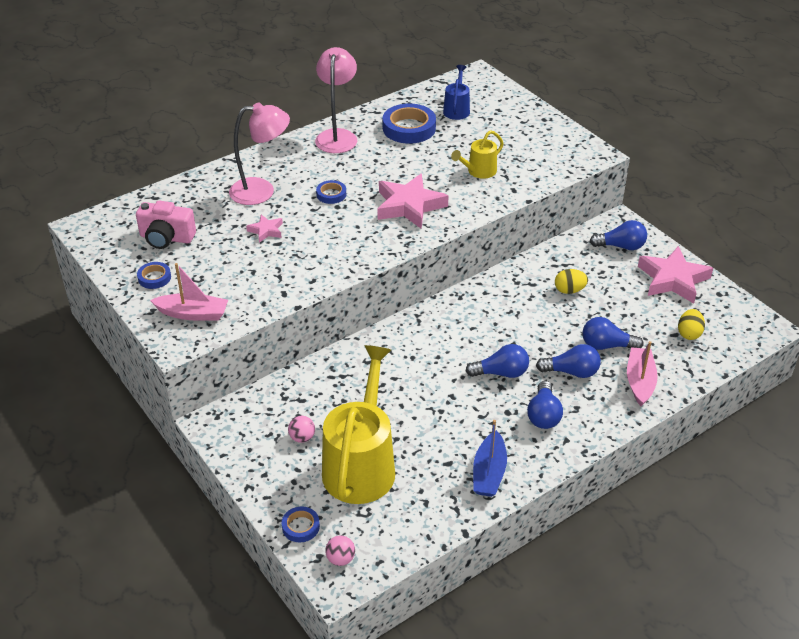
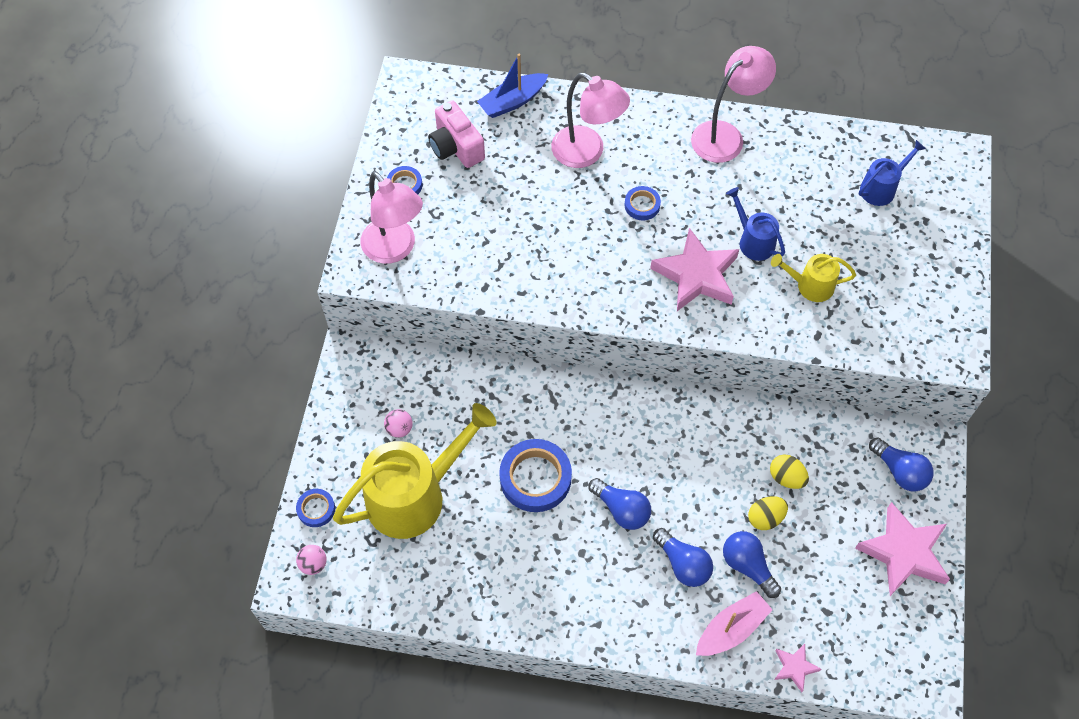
camera: 45 degrees right, 20 degrees up
pink boat [150,263,228,321] -> pink lamp [360,171,423,264]
pink star [246,215,283,243] -> pink star moved to [774,644,821,692]
blue tape [382,103,436,144] -> blue tape moved to [499,439,572,512]
blue boat [473,420,507,497] -> blue boat moved to [477,54,548,118]
blue light bulb [527,381,563,429] -> none
yellow egg [678,309,705,340] -> yellow egg moved to [748,496,788,530]
none -> blue watering can [726,187,785,261]

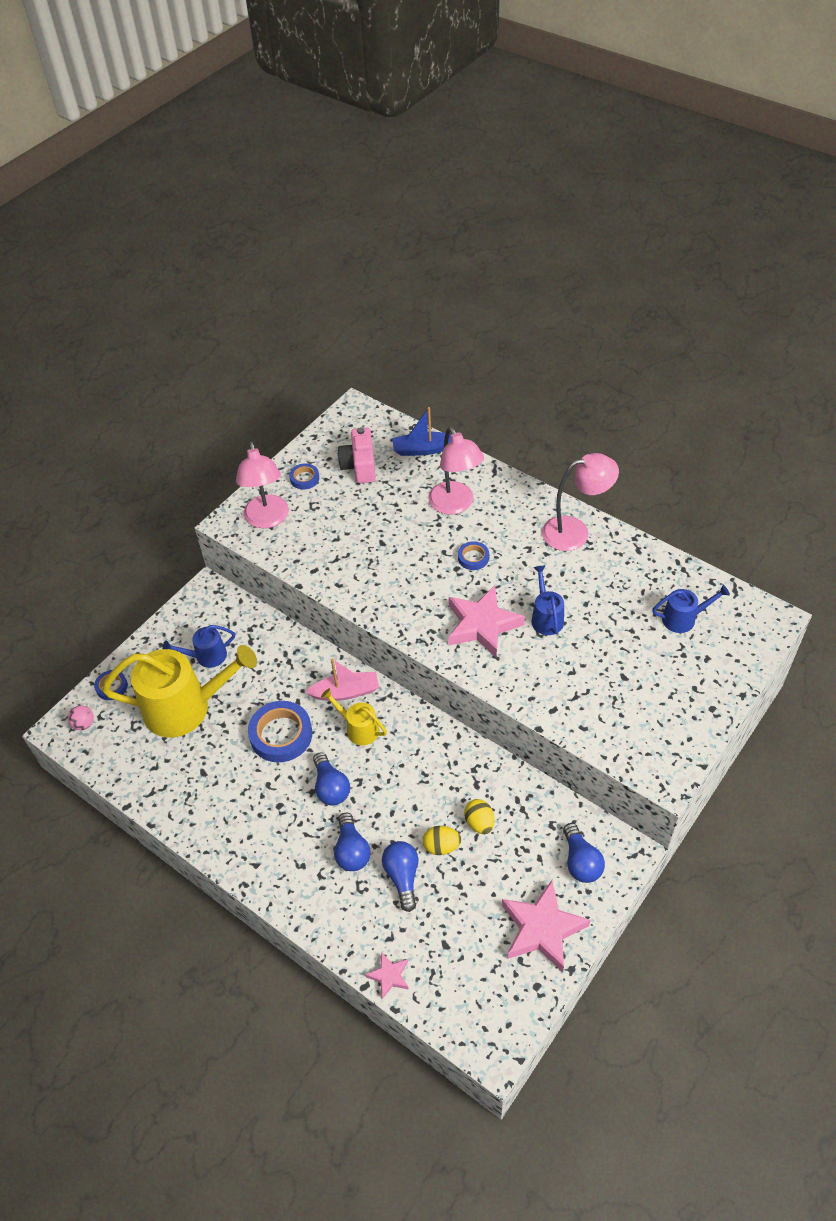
camera: 30 degrees right, 10 degrees down
pink ball [384,409,413,438] -> blue watering can [162,625,235,668]
pink boat [696,591,773,656] -> pink boat moved to [305,658,379,701]
yellow watering can [771,254,856,302] -> yellow watering can moved to [321,688,387,745]

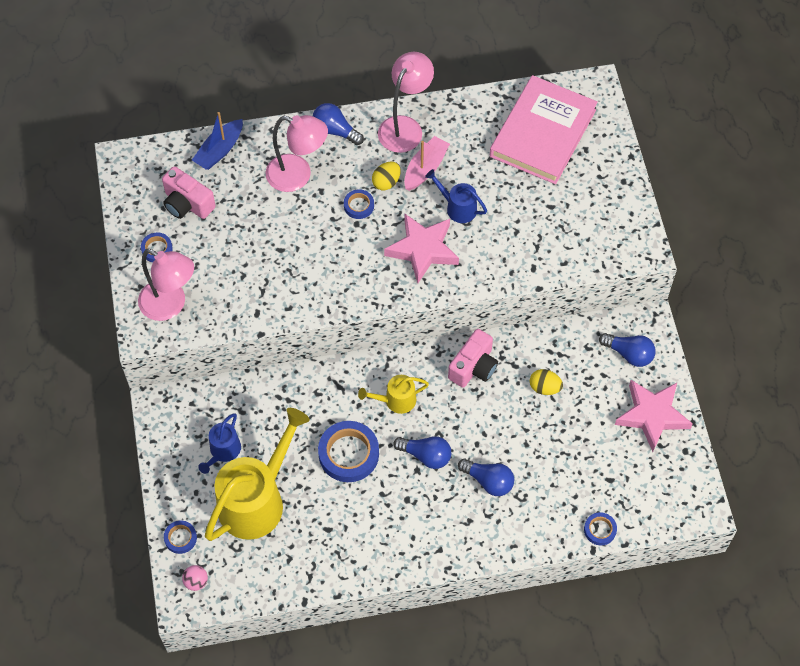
camera: 50 degrees left, 10 degrees up
pink boat [305,658,379,701] -> pink boat moved to [404,136,450,191]
pink star [365,952,409,999] -> blue tape [584,512,617,546]
blue light bulb [382,841,418,912] -> blue light bulb moved to [313,103,364,145]
yellow egg [423,826,461,855] -> yellow egg moved to [372,162,401,191]
blue watering can [652,585,730,633] -> pink book [490,75,598,184]
none -> pink camera [448,329,498,388]

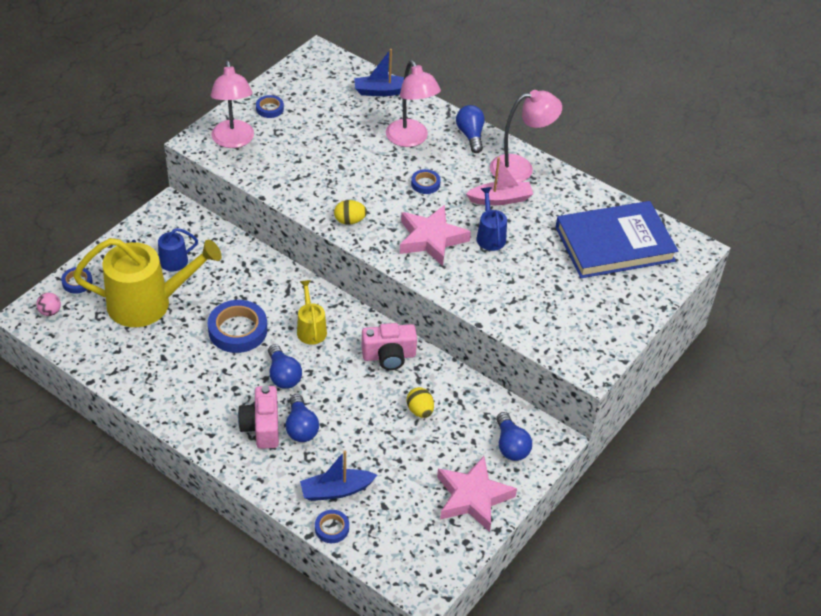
camera: 45 degrees right, 15 degrees down
pink camera [162,166,216,219] -> pink camera moved to [238,386,279,449]
yellow watering can [358,375,429,414] -> yellow watering can turned 45 degrees clockwise [297,280,327,345]
yellow egg [372,162,401,191] -> yellow egg moved to [334,200,367,225]
pink book [490,75,598,184] -> blue book [556,201,678,278]
none -> blue boat [300,451,377,501]

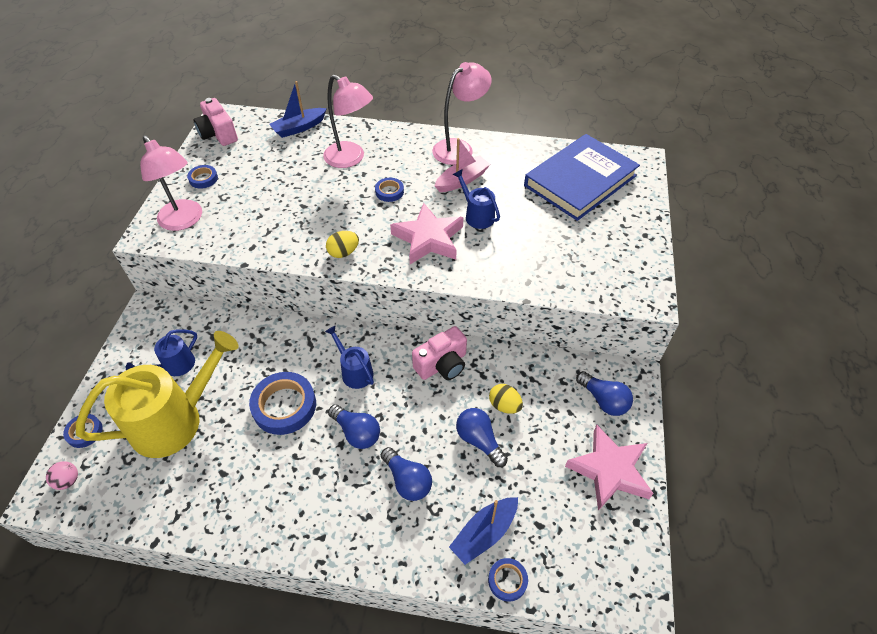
camera: 25 degrees left, 5 degrees up
pink camera [238,386,279,449] -> pink camera moved to [193,98,238,146]
yellow watering can [297,280,327,345] -> blue watering can [325,326,374,389]
blue light bulb [456,105,485,153] -> blue light bulb moved to [456,408,508,467]

